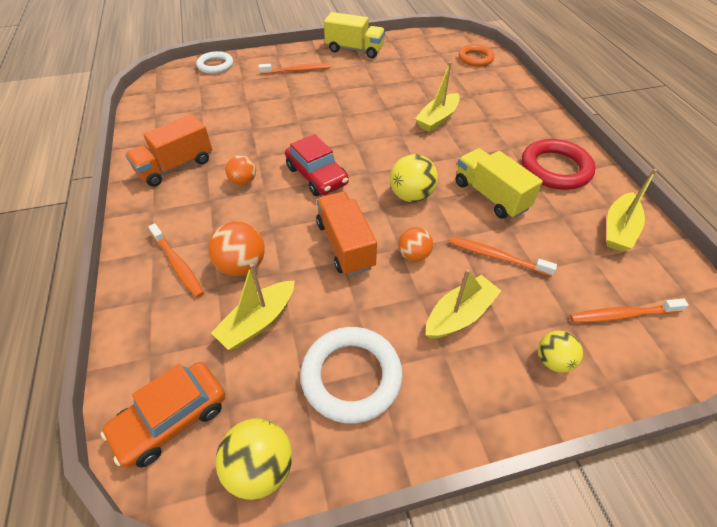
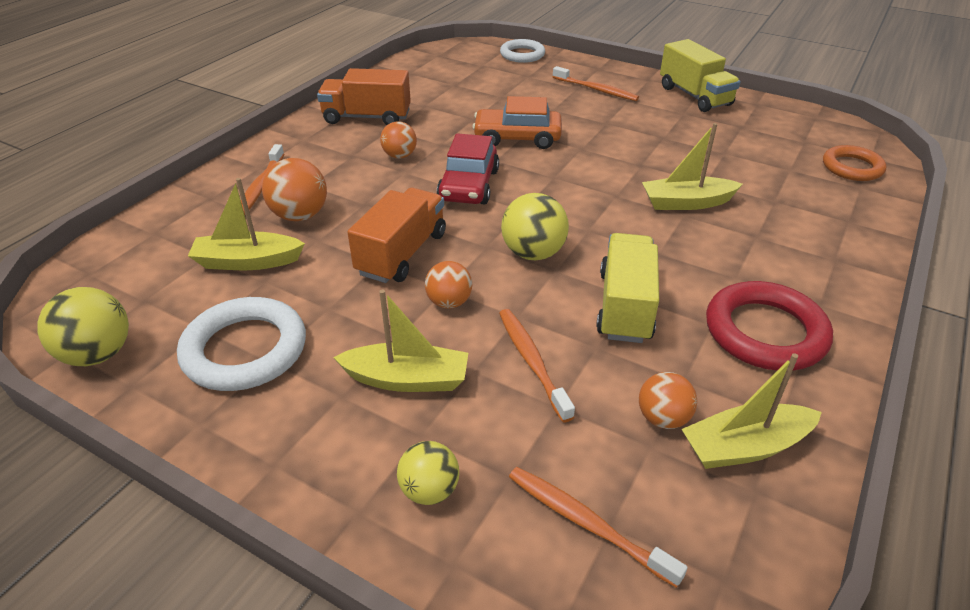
camera: 45 degrees right, 10 degrees down
orange car [101,362,225,468] -> orange car moved to [472,96,562,149]
none -> orange ball [639,372,697,429]

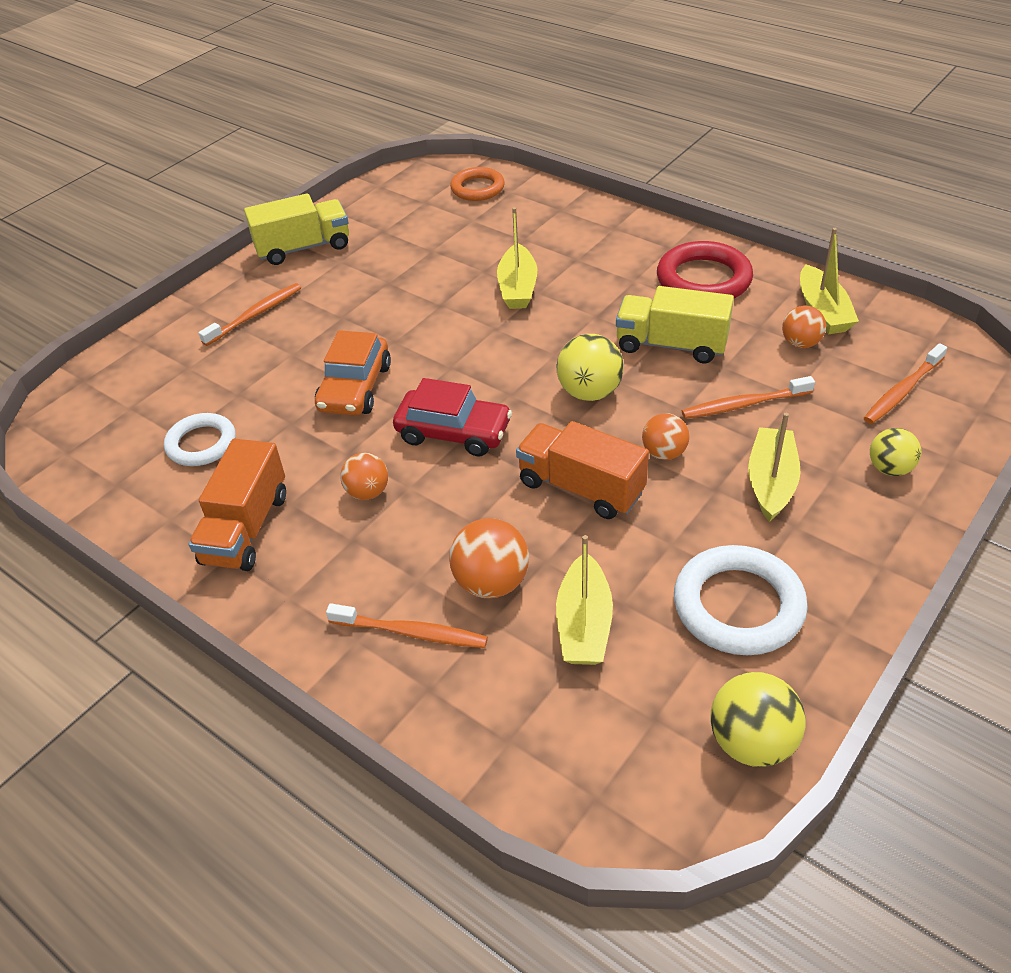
camera: 80 degrees left, 5 degrees up
white ring [500,39,545,63] -> white ring moved to [164,413,236,466]

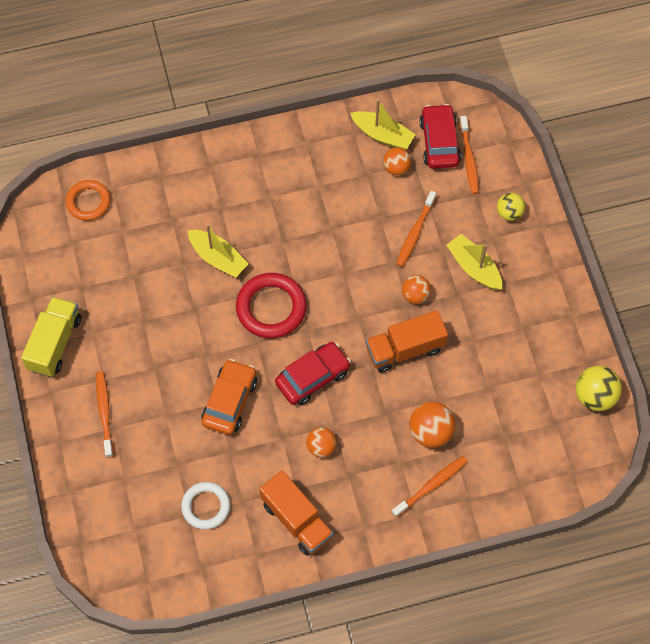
camera: 55 degrees left, 20 degrees up
orange car [315,330,391,416] -> orange car turned 120 degrees counterclockwise [202,359,257,435]
yellow boat [556,535,613,665] -> none
yellow ball [557,334,624,401] -> none
yellow truck [616,286,734,363] -> none
red ring [657,241,753,298] -> red ring moved to [236,273,307,338]
white ring [674,545,808,655] -> none
none -> red car [419,104,461,169]

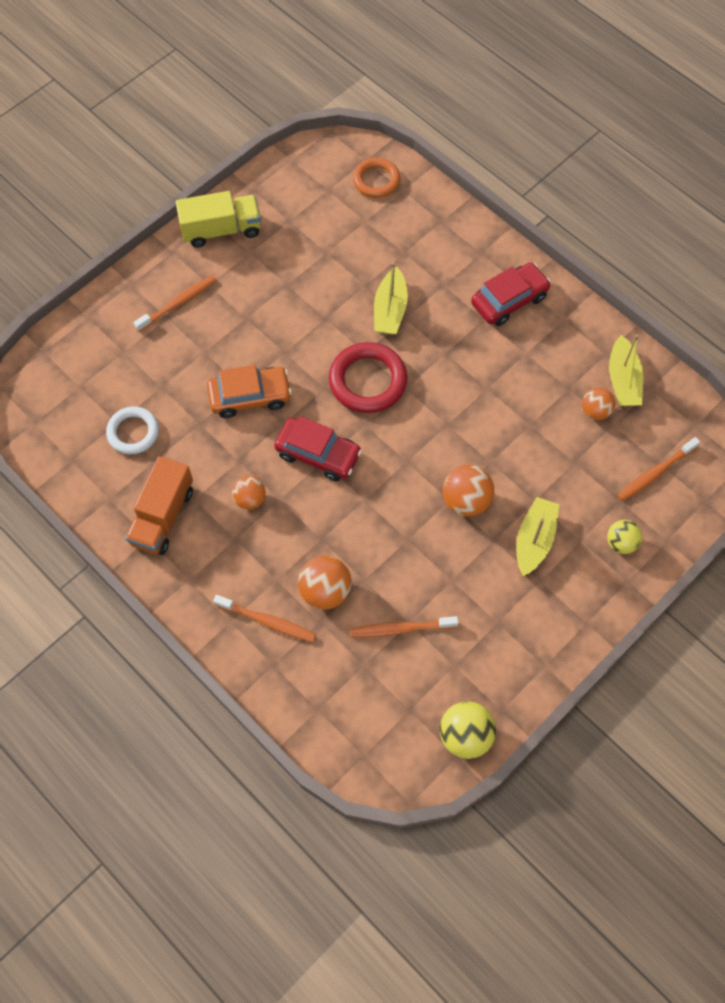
camera: 60 degrees right, 0 degrees up
orange truck [366,310,448,373] -> none
orange toothbrush [396,191,436,267] -> orange toothbrush moved to [350,616,459,637]
orange ball [402,275,431,304] -> orange ball [442,465,494,516], size x1.52
red car [419,104,461,169] -> red car moved to [471,262,551,326]

